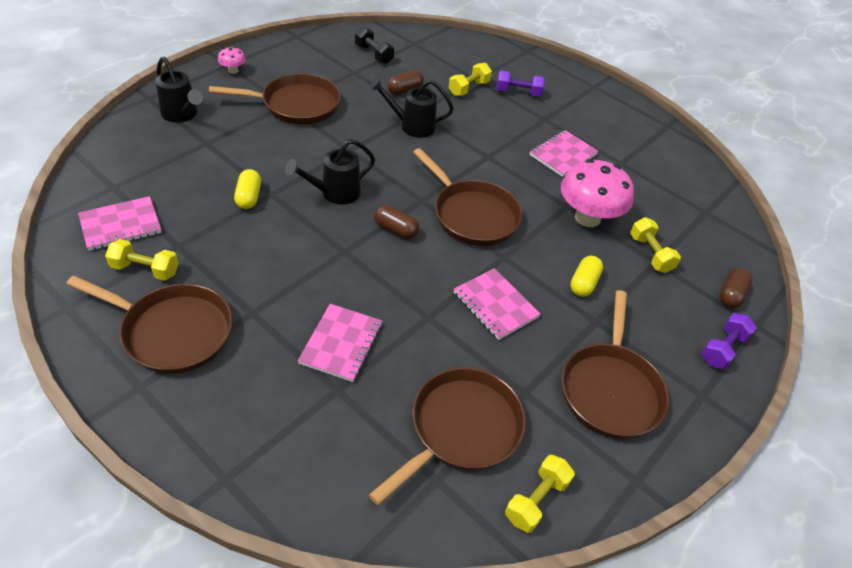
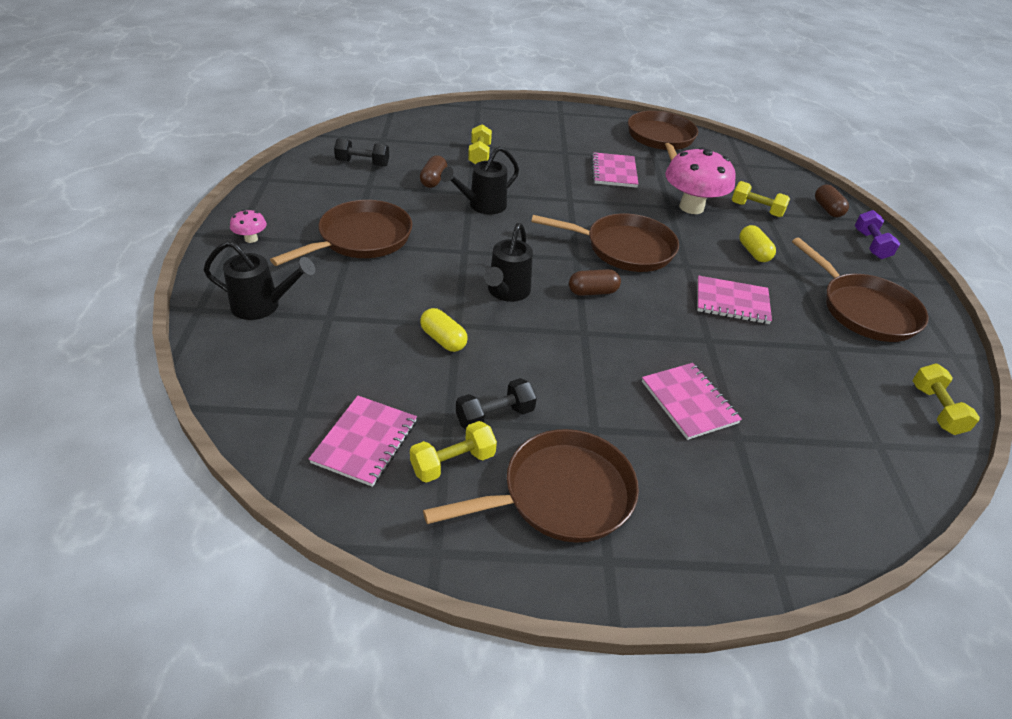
camera: 40 degrees left, 5 degrees down
brown pan [369,367,526,505] -> brown pan moved to [628,111,698,161]
purple dumbbell [496,70,545,97] -> none
none -> black dumbbell [456,378,537,430]

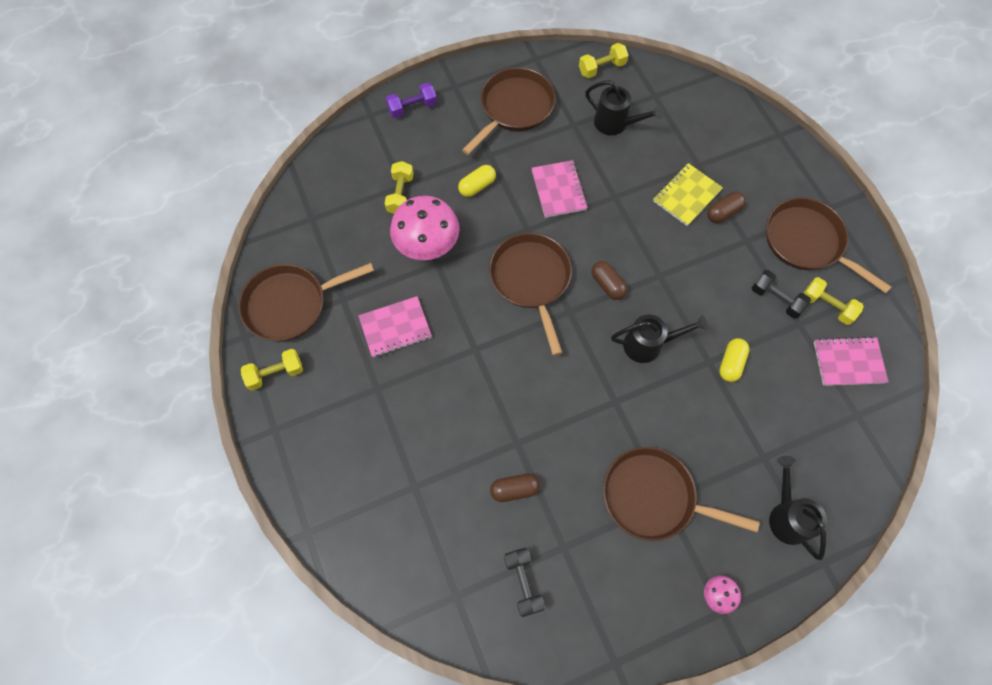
camera: 110 degrees left, 25 degrees up
black watering can [441,146,519,214] -> black watering can moved to [585,80,664,135]
yellow dumbbell [468,124,492,164] -> yellow dumbbell moved to [241,349,303,391]
pink notebook [642,363,742,440] -> yellow notebook [653,163,723,226]
brown capsule [815,185,849,217] -> brown capsule moved to [707,191,746,223]

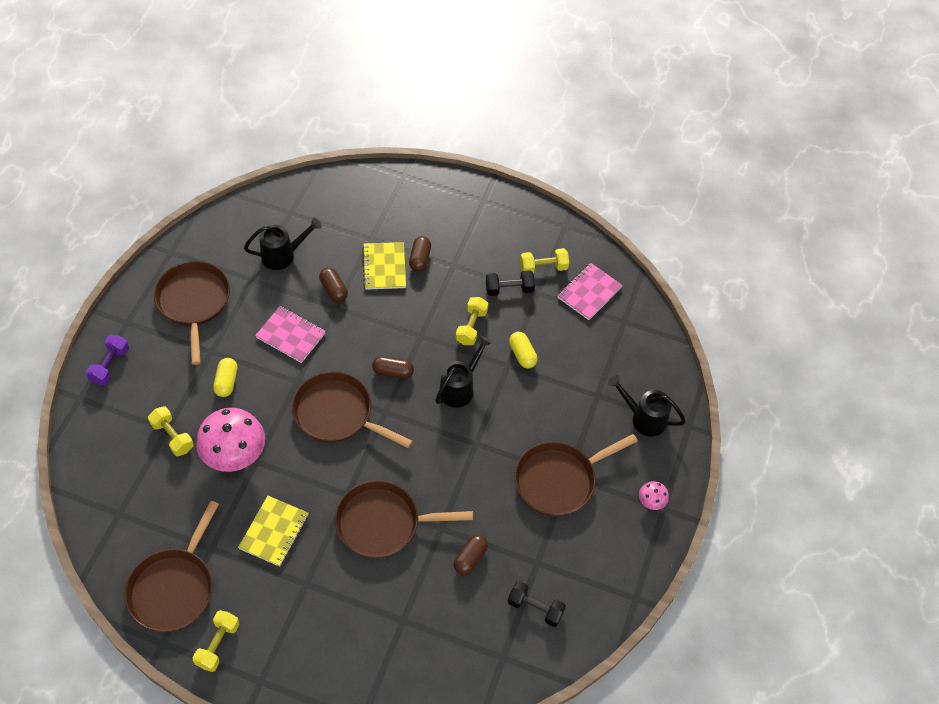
camera: 50 degrees left, 10 degrees down
pink notebook [358,296,432,357] -> yellow notebook [238,496,308,567]
yellow dumbbell [579,43,628,78] -> yellow dumbbell moved to [456,297,488,345]
brown pan [766,198,891,294] -> brown pan moved to [334,480,473,558]
none -> brown capsule [319,267,348,302]

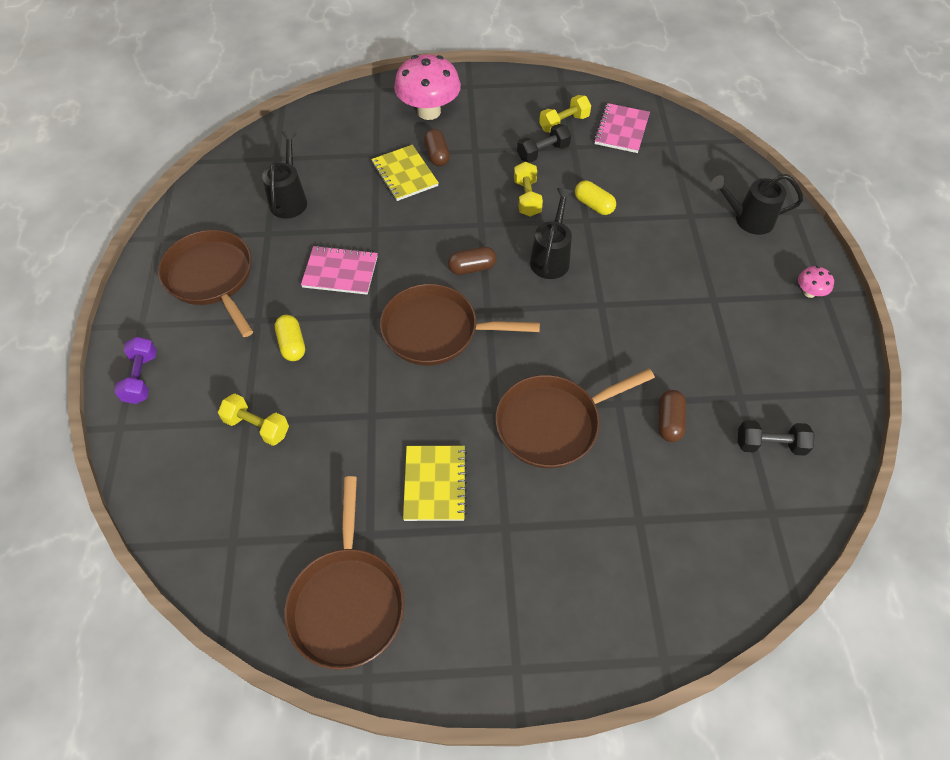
camera: 20 degrees left, 0 degrees up
yellow dumbbell [193,610,240,672] -> none
pink mushroom [196,408,265,472] -> pink mushroom moved to [394,54,461,120]
black watering can [244,217,322,270] -> black watering can turned 45 degrees counterclockwise [262,131,307,219]
brown capsule [319,267,348,302] -> none
brown pan [514,434,637,516] -> none

